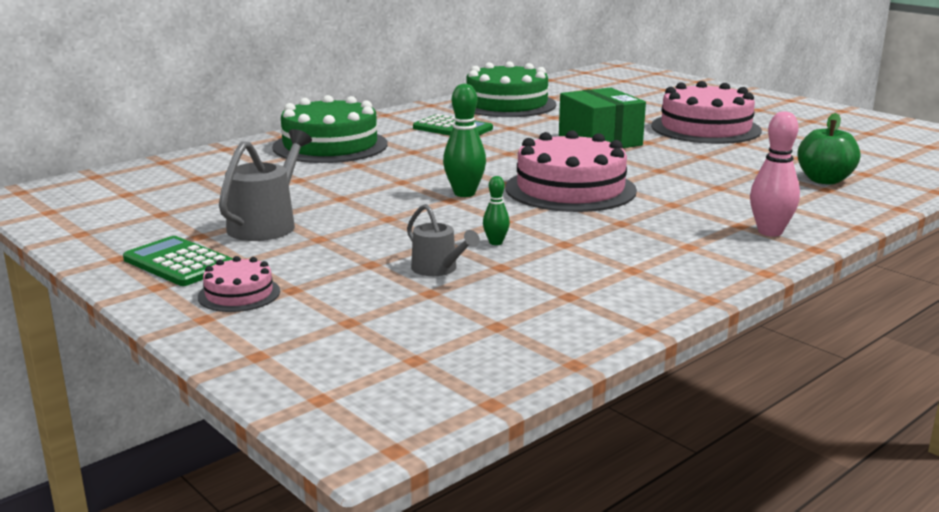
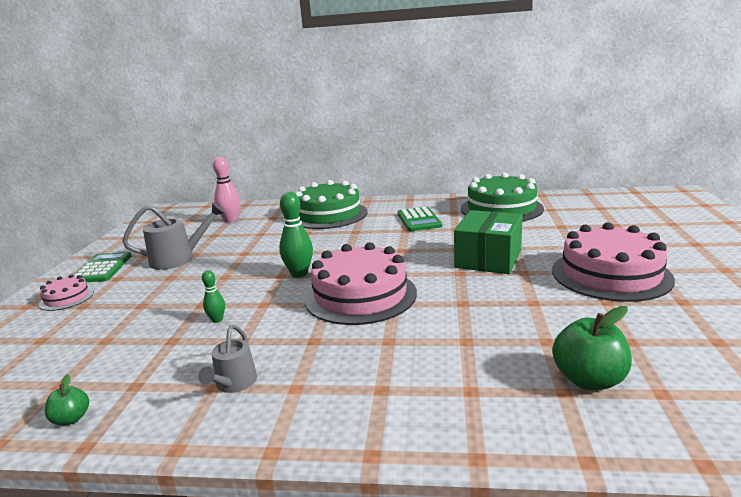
camera: 50 degrees right, 0 degrees up
grey watering can [407,204,480,276] -> grey watering can moved to [198,325,257,393]
pink bowling pin [750,111,800,236] -> pink bowling pin moved to [213,157,240,223]
none -> green apple [45,374,89,425]

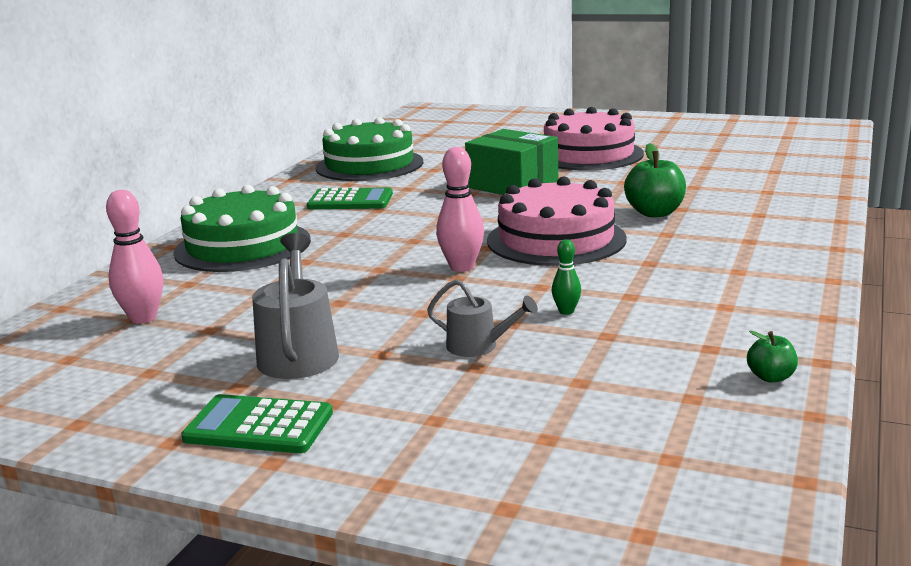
camera: 75 degrees left, 0 degrees up
pink cake [39,274,94,311] -> none
grey watering can [198,325,257,393] -> grey watering can moved to [427,279,538,357]
green bowling pin [279,192,313,277] -> pink bowling pin [436,147,484,272]
green apple [552,306,632,390] -> green apple moved to [624,143,686,217]

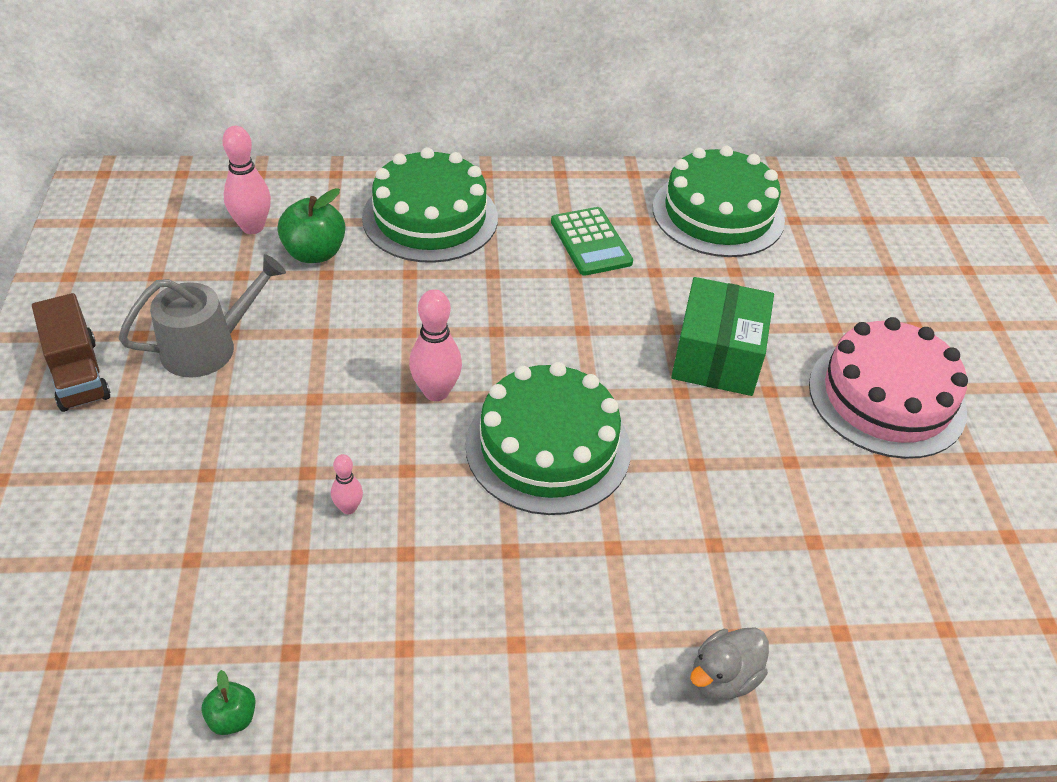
camera: 60 degrees right, 25 degrees up
green calculator [181,394,333,453] -> brown truck [32,293,111,412]
grey watering can [427,279,538,357] -> none
pink cake [487,177,626,266] -> green cake [466,362,631,515]
green bowling pin [552,239,581,315] -> pink bowling pin [331,454,363,514]
green apple [624,143,686,217] -> green apple moved to [277,188,345,263]
none -> grey duck [690,627,769,700]

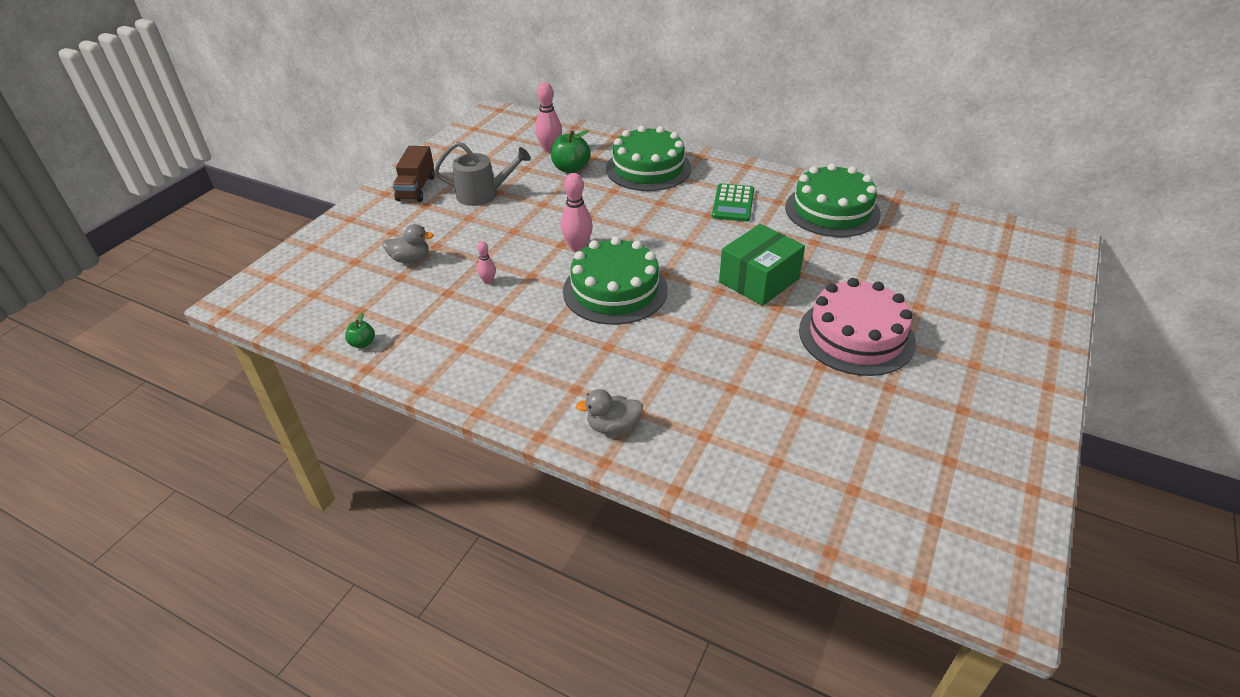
camera: 35 degrees right, 5 degrees down
none -> grey duck [382,224,434,263]

